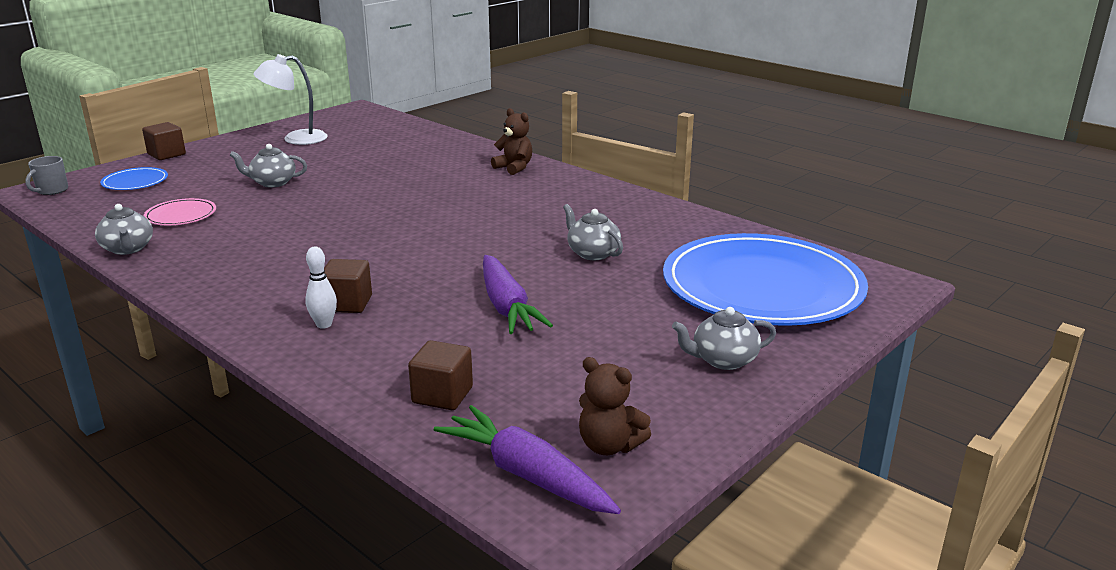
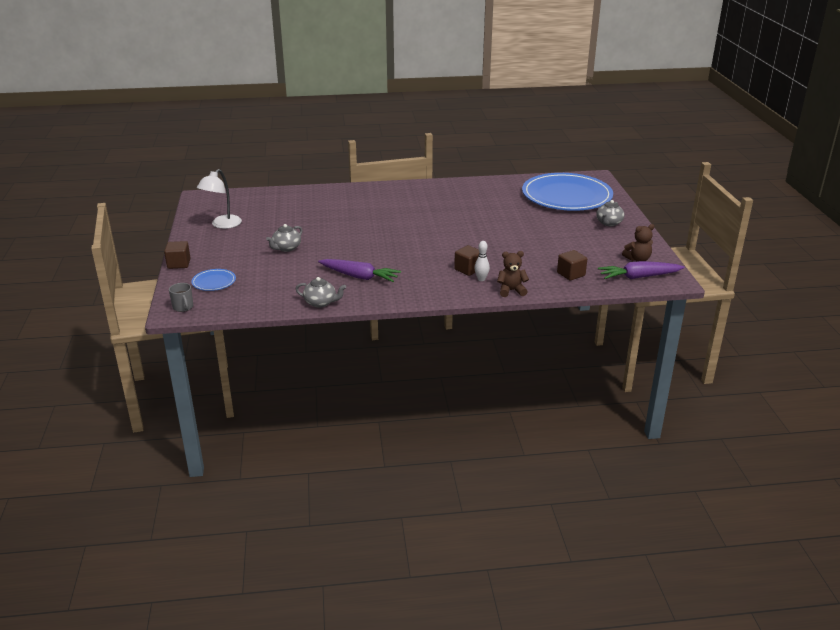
camera: 50 degrees left, 5 degrees up
pink plate [144,198,216,225] -> none
purple carrot [483,255,553,334] -> purple carrot moved to [318,259,401,282]
brown teddy bear [491,108,532,175] -> brown teddy bear moved to [497,251,529,297]
grey teapot [563,204,623,260] -> none

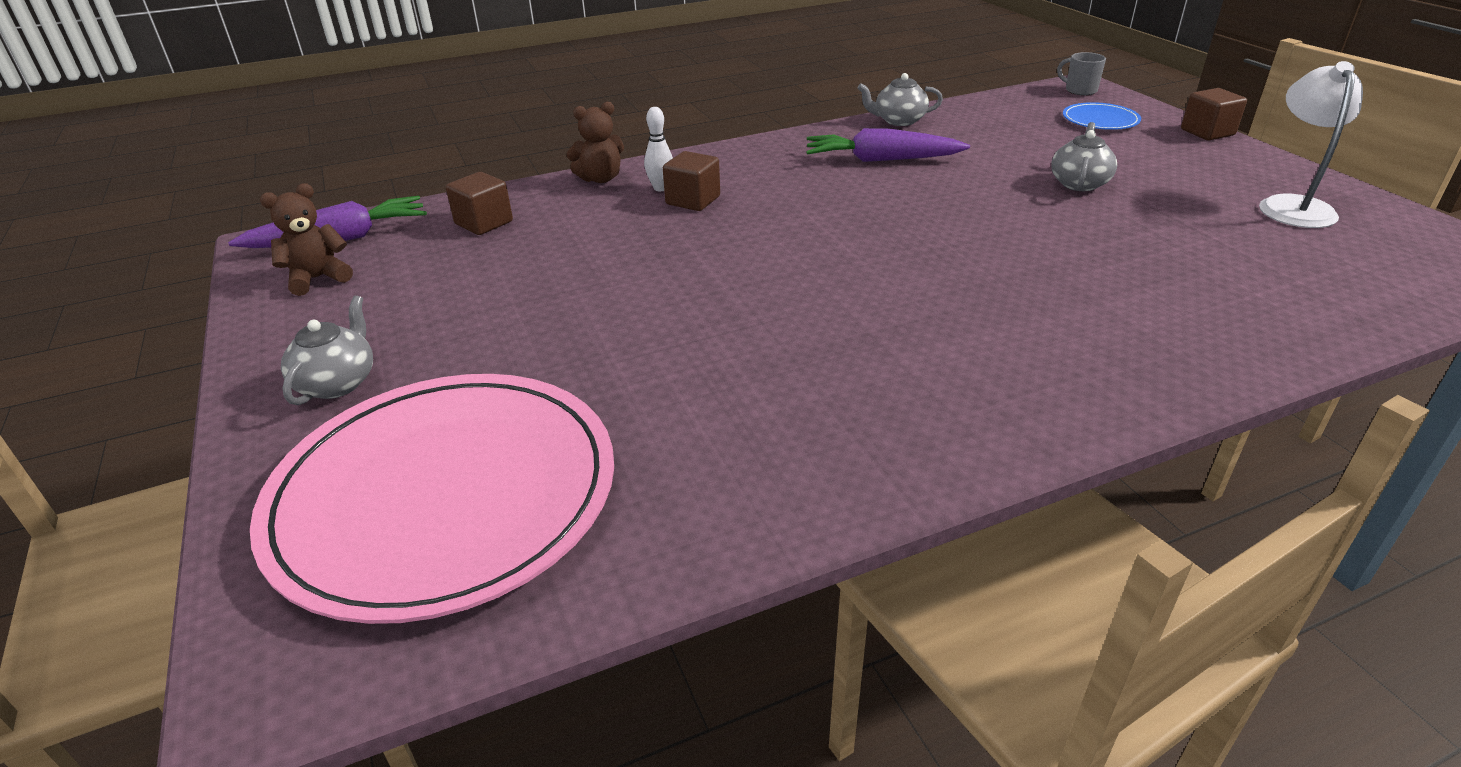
camera: 165 degrees right, 5 degrees up
blue plate [522,173,613,211] -> pink plate [250,374,614,624]

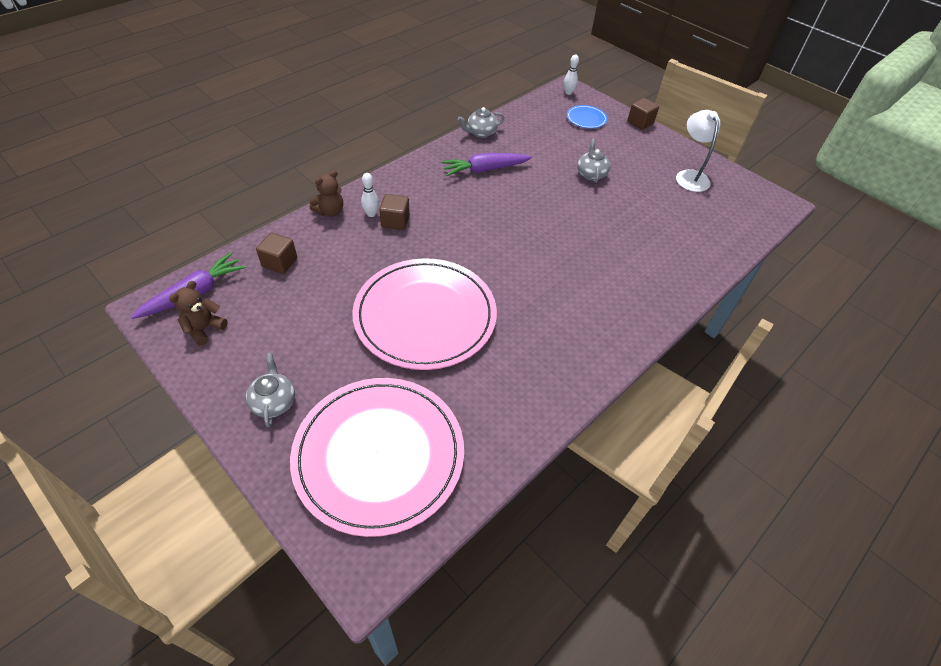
camera: 25 degrees left, 15 degrees up
grey mug [1057,52,1106,96] -> white bowling pin [564,55,579,95]
none -> pink plate [352,258,497,370]

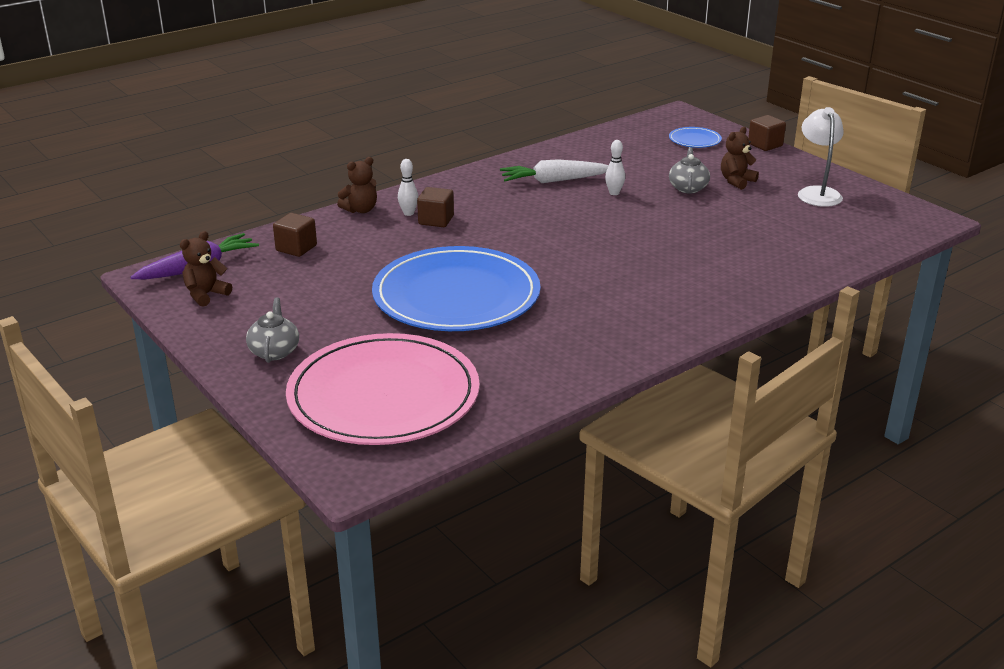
camera: 10 degrees right, 20 degrees down
pink plate [352,258,497,370] -> blue plate [372,246,540,331]
purple carrot [441,153,532,176] -> white carrot [500,159,609,183]
grey teapot [458,107,504,138] -> none
white bowling pin [564,55,579,95] -> white bowling pin moved to [605,140,625,195]
none -> brown teddy bear [721,127,759,190]

